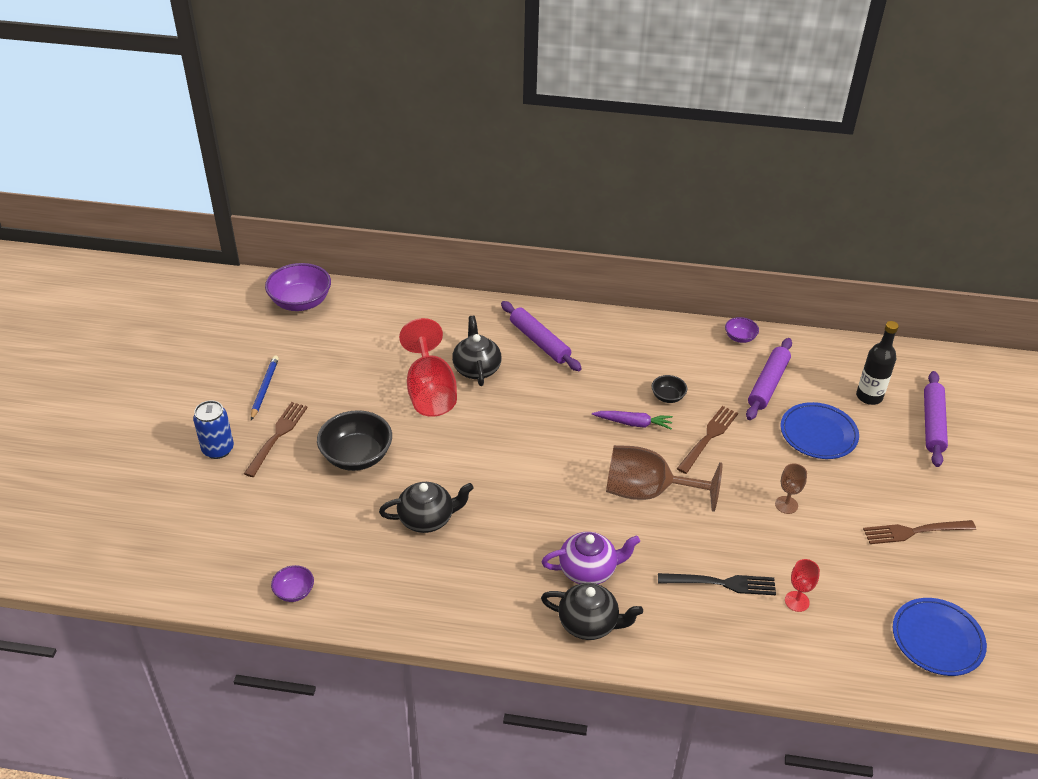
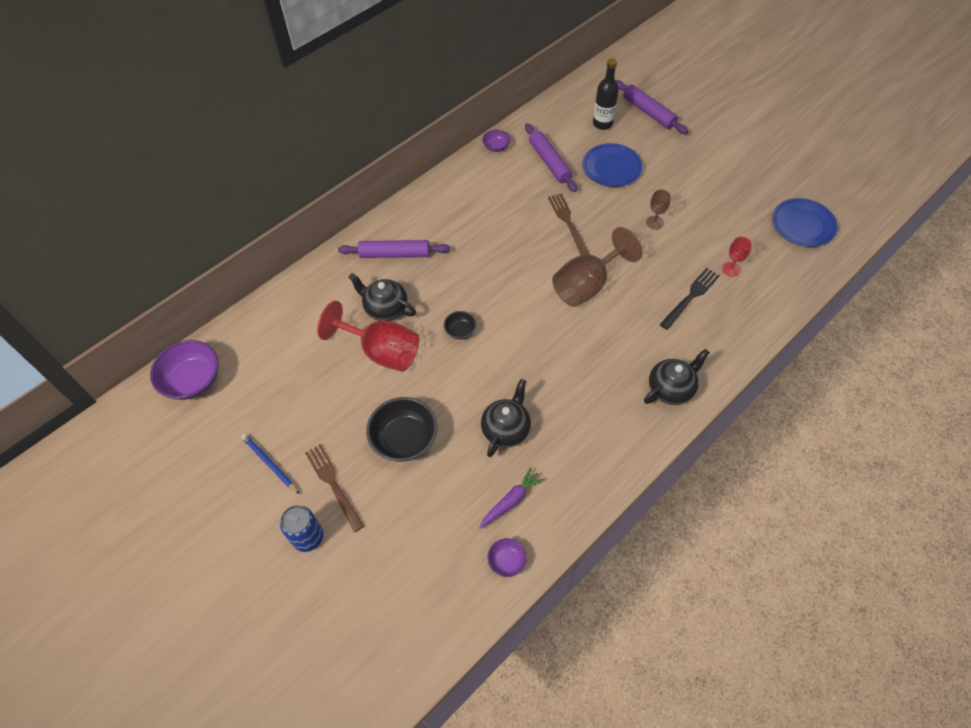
camera: 50 degrees left, 15 degrees up
purple teapot [542,532,640,584] -> none
purple carrot [592,411,673,430] -> purple carrot moved to [479,467,544,529]
black bowl [652,375,687,403] -> black bowl moved to [444,311,476,339]
brown fork [863,520,976,544] -> none

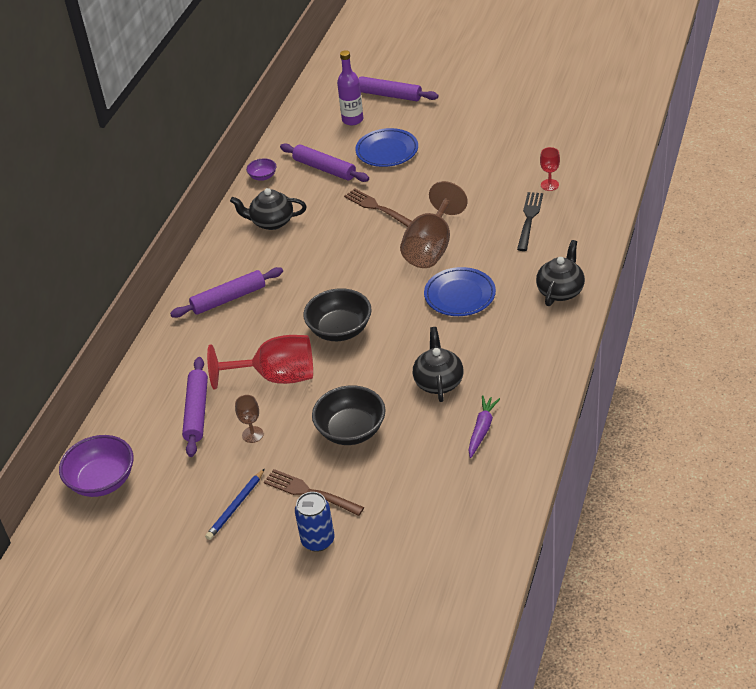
camera: 25 degrees left, 15 degrees down
blue pencil [241,434,299,494] -> blue pencil turned 75 degrees counterclockwise [205,468,265,540]
black teapot [349,273,416,321] -> black teapot moved to [230,188,307,230]
black bowl [444,311,476,339] -> black bowl [303,288,372,341], size x1.96
purple bowl [488,538,527,577] -> none
black bottle [593,58,619,130] -> purple bottle [337,50,363,125]
brown goblet [646,189,671,229] -> brown goblet moved to [235,395,264,443]
blue plate [772,198,838,247] -> blue plate moved to [424,267,496,316]
none -> purple rolling pin [182,357,208,457]

